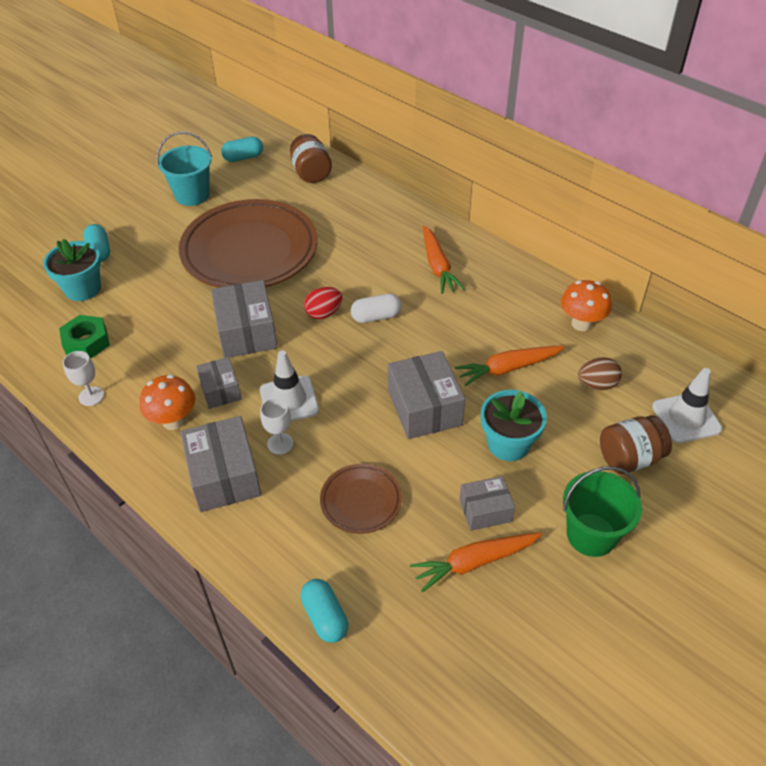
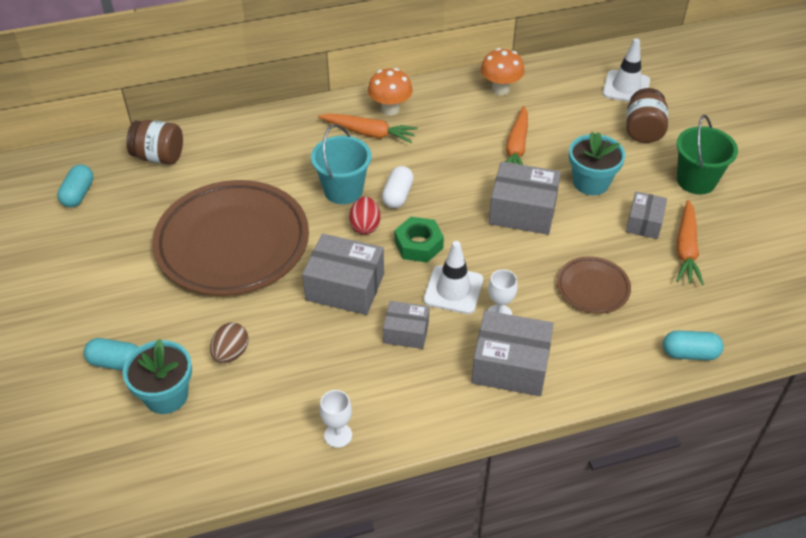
camera: 60 degrees left, 0 degrees up
green nut [59,315,110,358] -> green nut moved to [394,217,444,263]
orange mushroom [140,375,195,430] -> orange mushroom moved to [368,68,413,116]
turquoise bucket [156,132,212,206] -> turquoise bucket moved to [311,125,371,204]
brown egg [578,357,622,390] -> brown egg moved to [210,323,248,363]

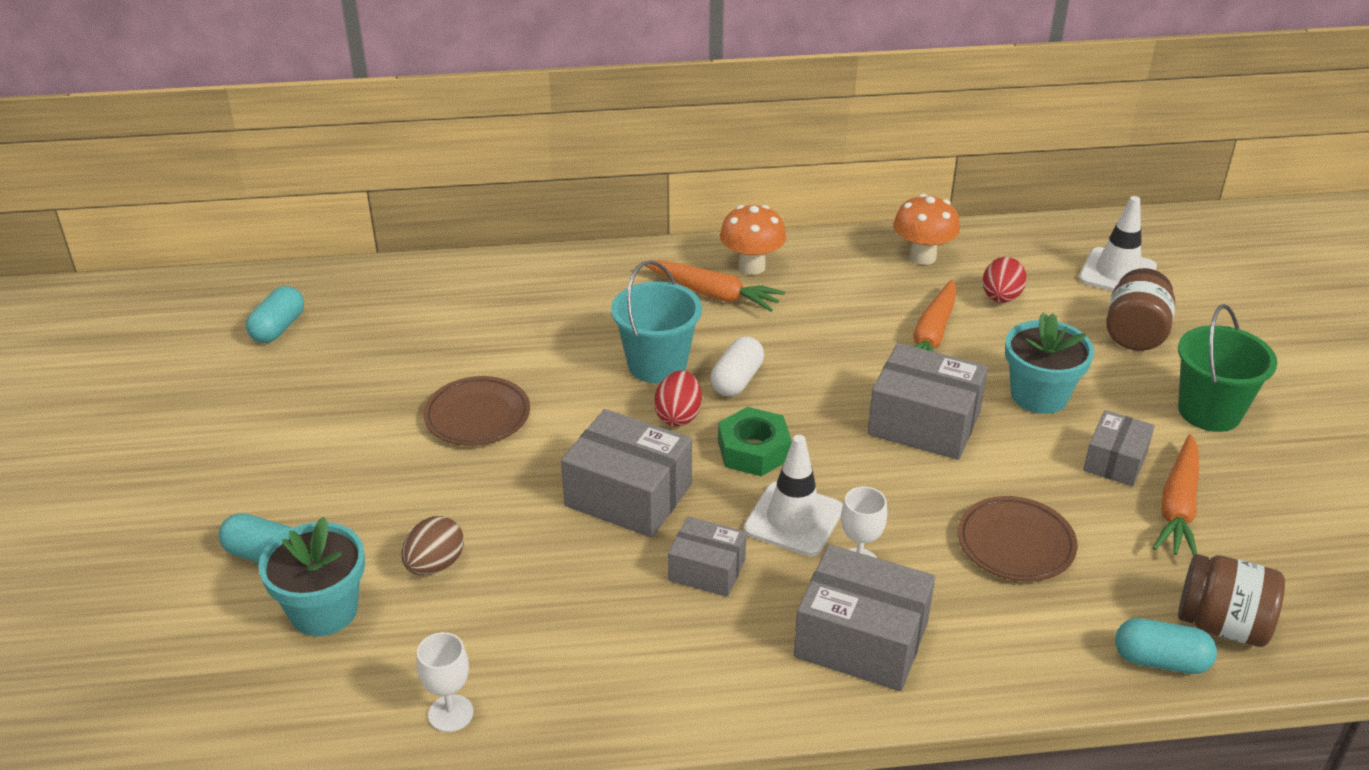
camera: 10 degrees right, 10 degrees down
brown jar [126,120,183,165] -> brown jar moved to [1178,554,1285,647]
brown plate [152,180,309,296] -> brown plate [423,376,530,446], size x0.46
white goblet [320,390,352,448] -> white goblet moved to [417,632,473,732]
none -> red egg [983,257,1027,303]

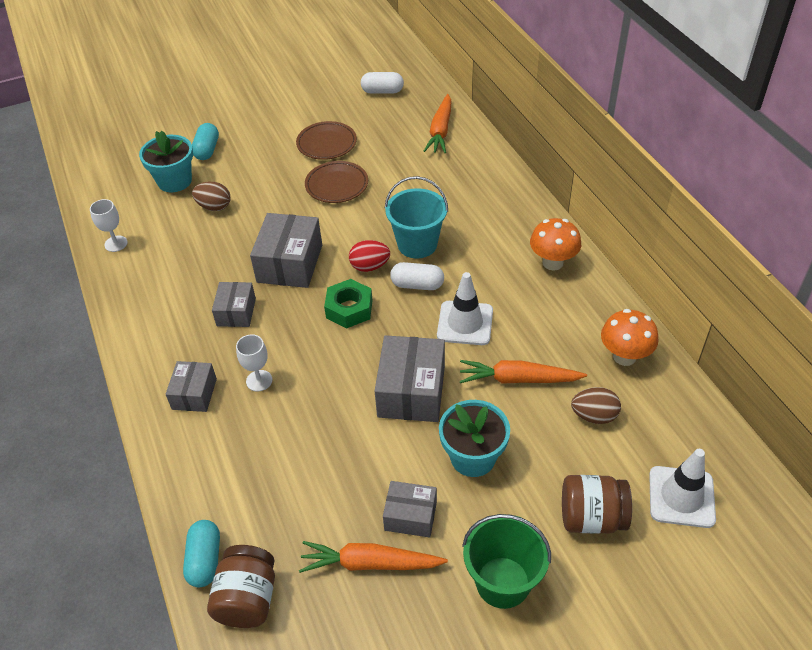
camera: 75 degrees right, 10 degrees up
turquoise capsule [246,286,304,343] -> white capsule [361,72,404,94]
orange carrot [642,260,785,312] -> orange carrot moved to [424,94,452,153]
white traffic cone [744,435,843,556] -> white traffic cone moved to [437,272,493,345]
grey box [794,544,935,691] -> grey box [165,361,217,412], size x0.60
brown plate [958,496,1078,582] -> brown plate moved to [296,121,357,160]
red egg [983,257,1027,303] -> brown egg [571,387,621,424]

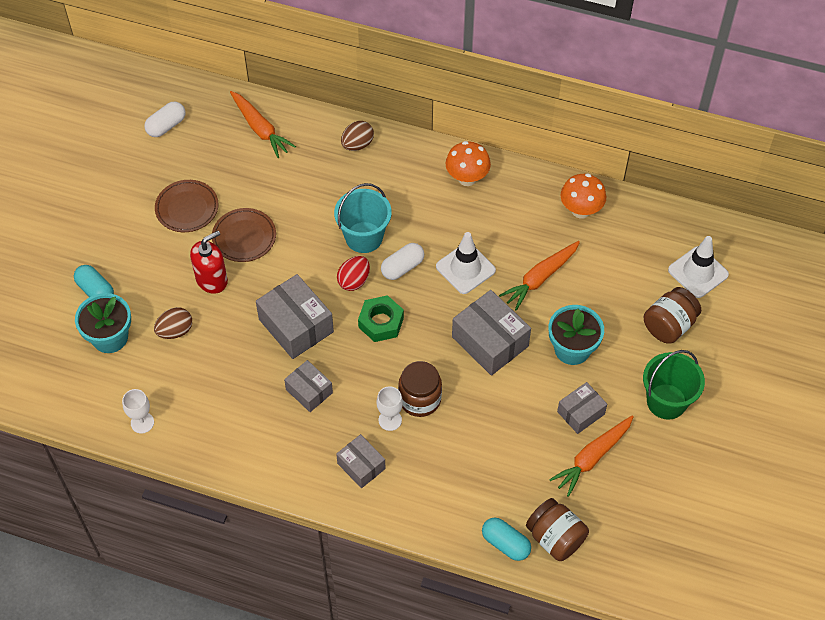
camera: 50 degrees left, 10 degrees up
brown egg [571,387,621,424] -> brown egg moved to [341,121,374,151]
none -> red soap dispenser [190,231,228,294]
none -> brown jar [398,361,442,417]

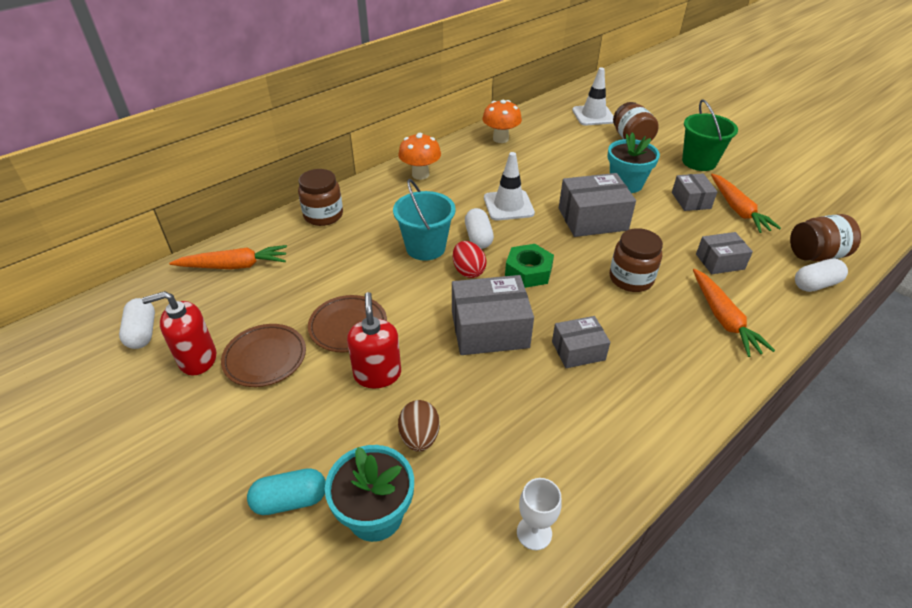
camera: 60 degrees left, 15 degrees down
grey box [336,434,386,488] -> grey box moved to [696,232,753,274]
brown egg [341,121,374,151] -> brown jar [298,169,343,226]
white goblet [377,386,403,431] -> none
turquoise capsule [482,517,531,561] -> white capsule [795,258,848,292]
orange carrot [499,241,580,310] -> orange carrot moved to [693,269,775,357]
none -> red soap dispenser [142,291,216,375]

